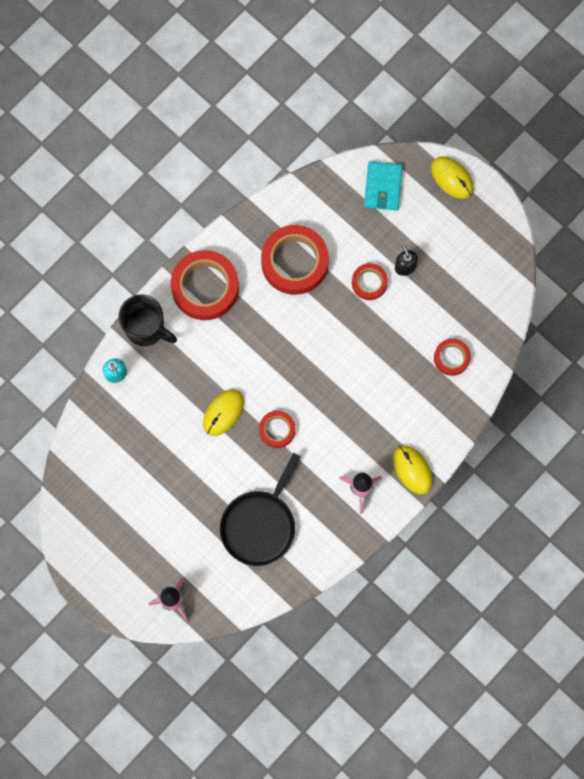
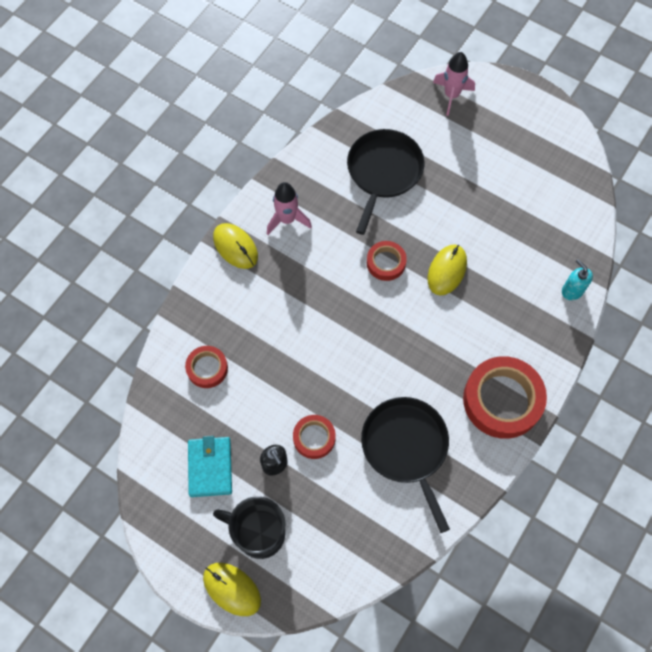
camera: 170 degrees right, 10 degrees down
black mug [119,295,177,346] -> black mug moved to [213,496,285,559]
red tape [261,225,329,295] -> black pan [361,397,450,533]
turquoise wallet [364,161,403,211] -> turquoise wallet moved to [188,436,232,497]

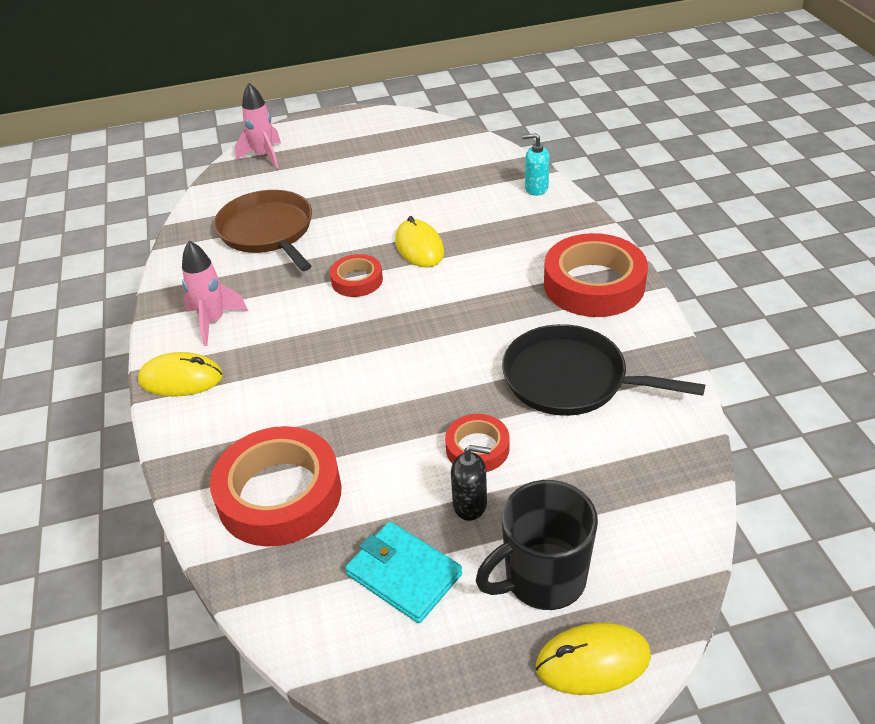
camera: 45 degrees left, 25 degrees down
red tape [185,346,228,388] -> red tape [210,426,342,547], size x1.89
black pan [347,129,424,235] -> brown pan [214,190,312,271]

